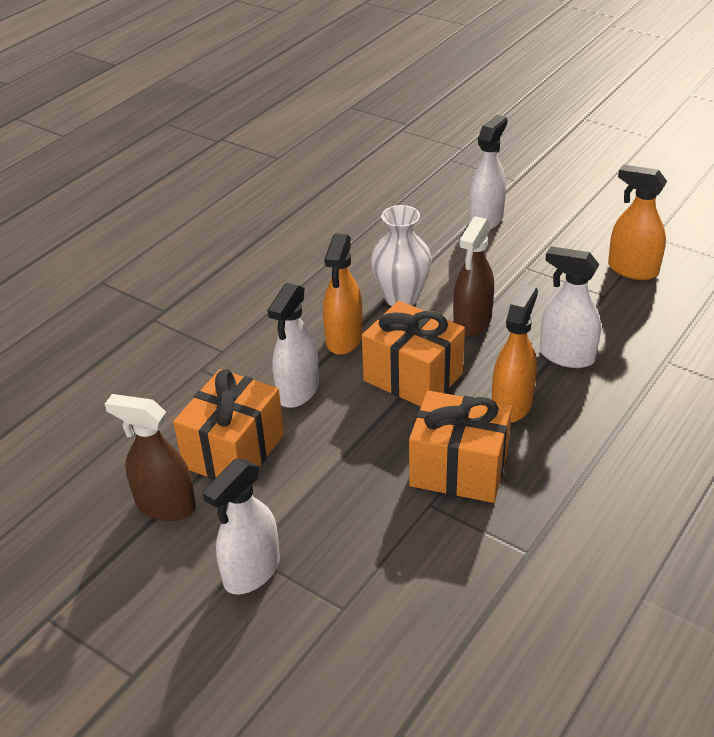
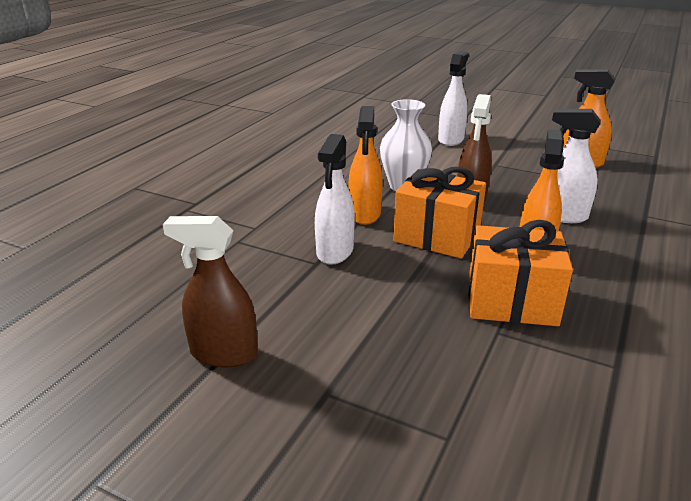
camera: 10 degrees left, 10 degrees down
orange gift [173,369,284,480] -> none
white spray bottle [202,458,280,595] -> none

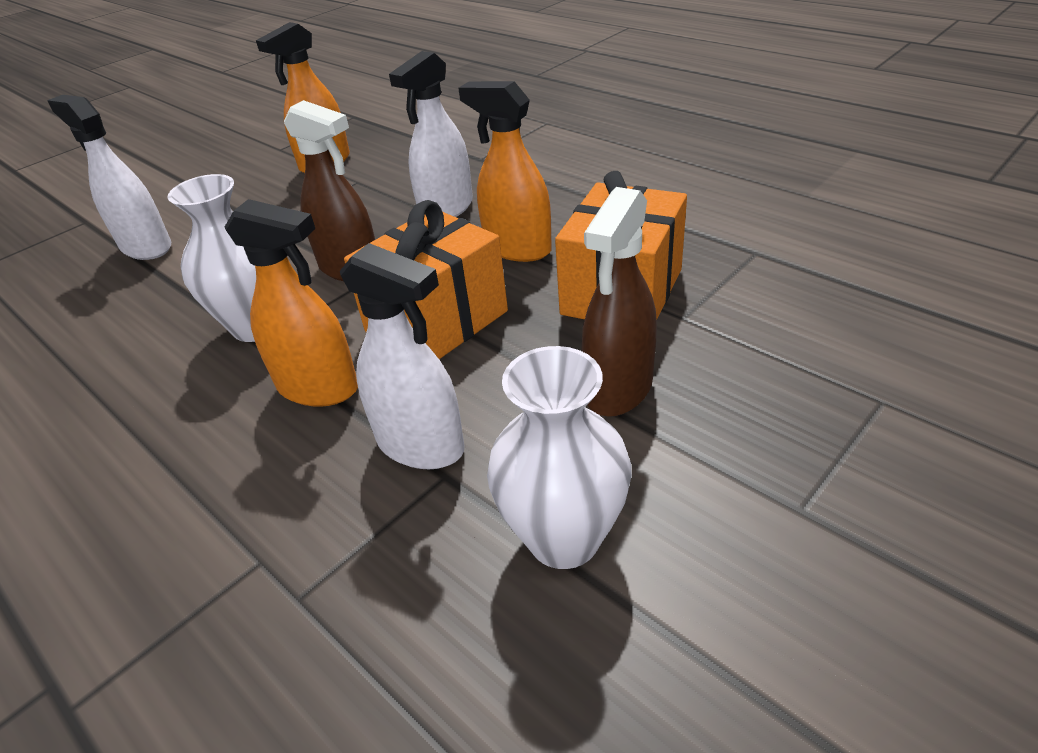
camera: 70 degrees left, 10 degrees up
brown spray bottle [163,216,258,367] -> brown spray bottle moved to [582,187,657,417]
none -> white vase [487,346,632,569]

